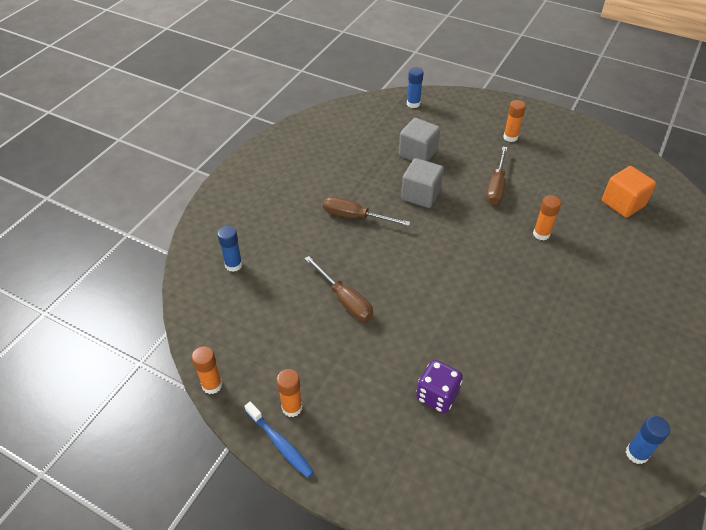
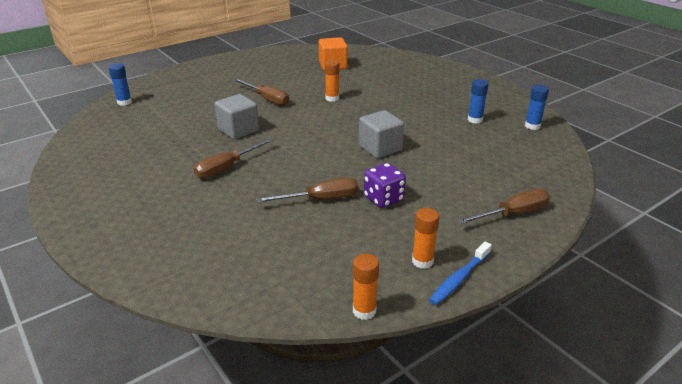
camera: 65 degrees left, 15 degrees down
blue glue stick [217,226,243,272] -> blue glue stick moved to [468,79,489,124]
blue toothbrush [244,402,314,478] -> blue toothbrush turned 150 degrees clockwise [429,241,492,305]
grey cube [399,118,440,161] -> grey cube moved to [359,110,404,158]
purple dice [416,360,463,413] -> purple dice moved to [364,163,406,208]
orange glue stick [503,100,526,142] -> none
none -> brown screwdriver [457,189,550,224]

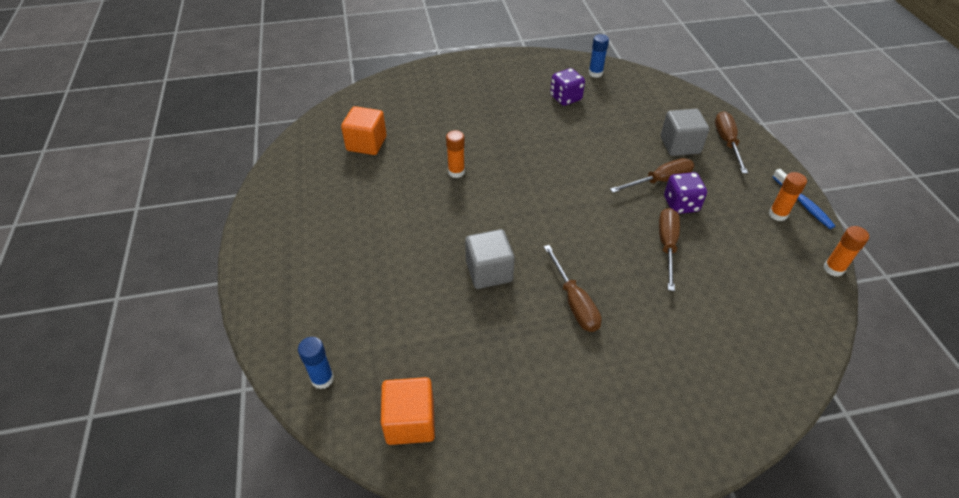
camera: 65 degrees left, 15 degrees up
brown screwdriver [234,79,289,106] -> brown screwdriver moved to [610,158,694,193]
grey cube [359,110,404,158] -> grey cube moved to [661,109,709,156]
blue glue stick [468,79,489,124] -> purple dice [550,68,585,106]
none -> orange cube [381,377,435,445]

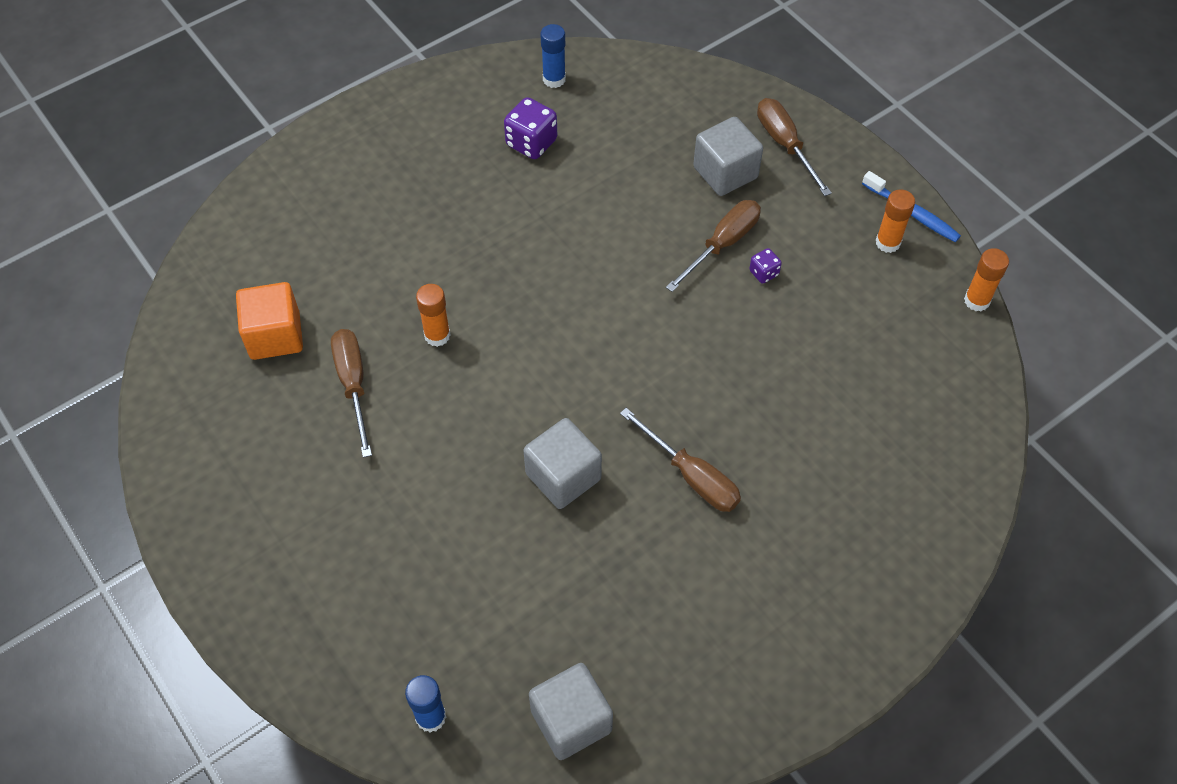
camera: 25 degrees left, 10 degrees up
orange cube [381,377,435,445] -> grey cube [529,663,613,760]
brown screwdriver [659,208,680,291] -> brown screwdriver moved to [331,329,372,458]
purple dice [664,172,707,214] -> purple dice [749,248,782,284], size x0.54

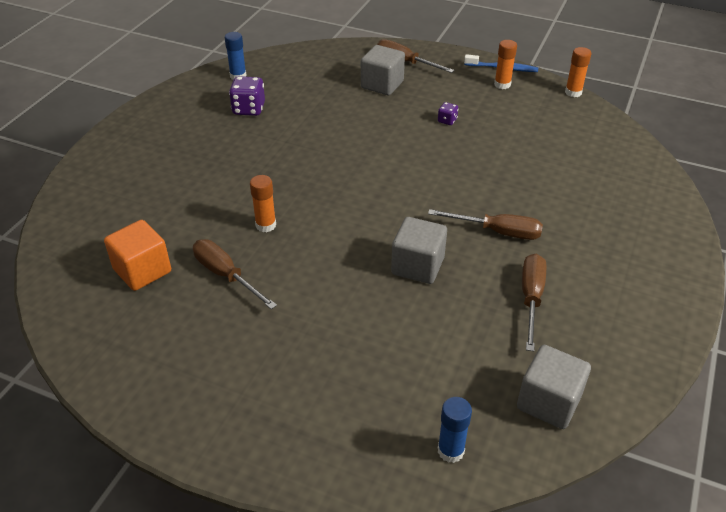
camera: 30 degrees left, 15 degrees down
brown screwdriver [666,200,761,292] -> brown screwdriver moved to [522,254,546,351]

